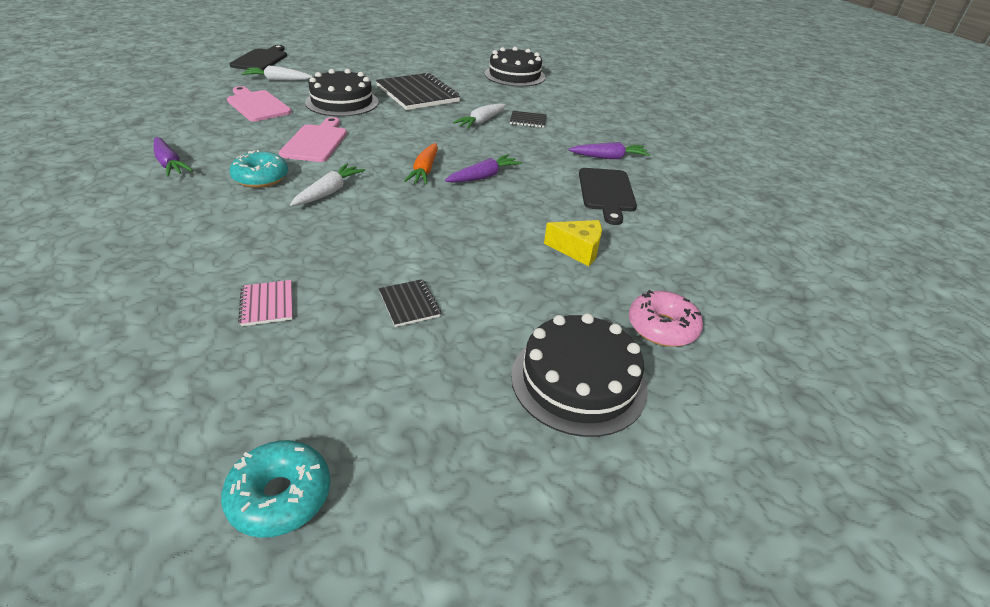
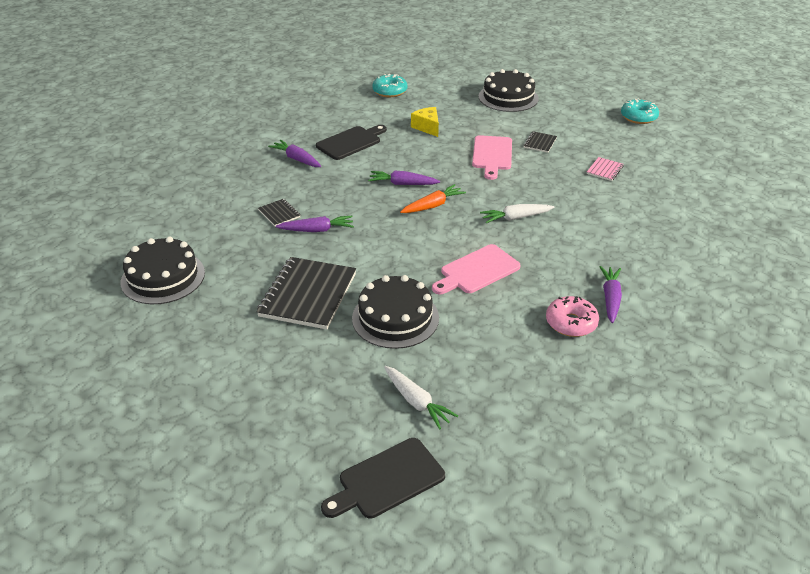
camera: 130 degrees left, 0 degrees up
pink cutting board [227,86,292,122] -> pink cutting board moved to [472,135,512,180]
turquoise donut [229,150,288,188] -> turquoise donut moved to [372,74,407,97]
white carrot [453,103,506,129] -> purple carrot [276,216,354,232]
pink donut [629,290,703,347] -> pink donut moved to [546,296,599,337]

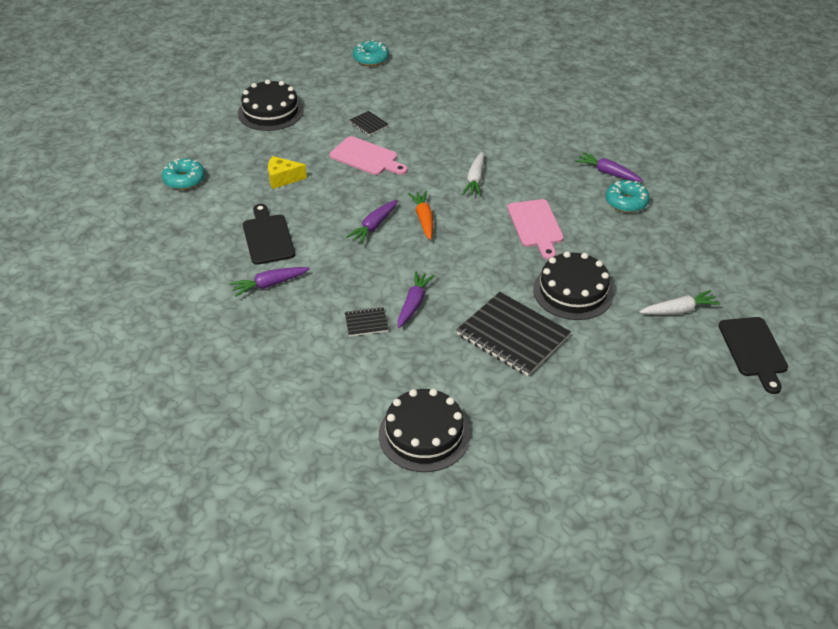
camera: 65 degrees left, 5 degrees up
pink donut [546,296,599,337] -> turquoise donut [606,180,650,213]
pink notebook [587,157,624,181] -> none

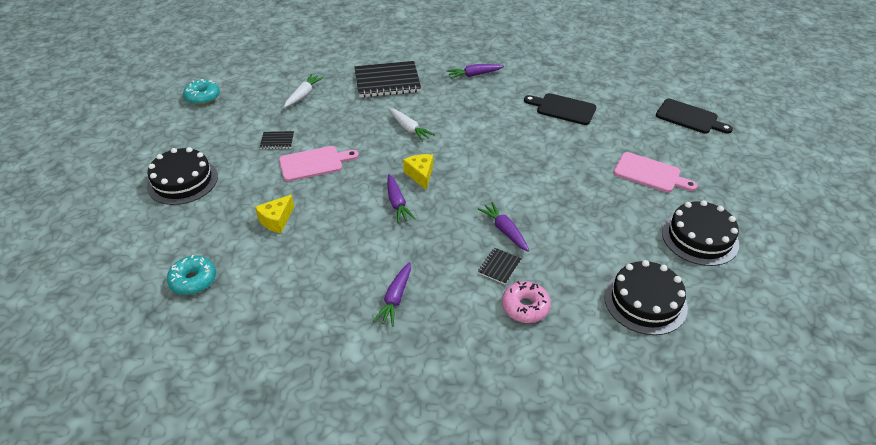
camera: 50 degrees left, 0 degrees up
black cutting board [243,204,295,265] -> black cutting board moved to [524,93,596,125]
orange carrot [408,191,433,240] -> yellow cheese [403,154,433,190]
black notebook [457,292,571,376] -> black notebook moved to [355,61,421,98]
pink cutting board [507,199,564,260] -> pink cutting board moved to [613,152,698,192]
black cake [533,251,614,320] -> black cake moved to [662,200,739,266]
turquoise donut [606,180,650,213] -> none
white carrot [640,290,720,315] -> white carrot moved to [284,74,324,107]
none -> pink donut [502,281,551,323]

